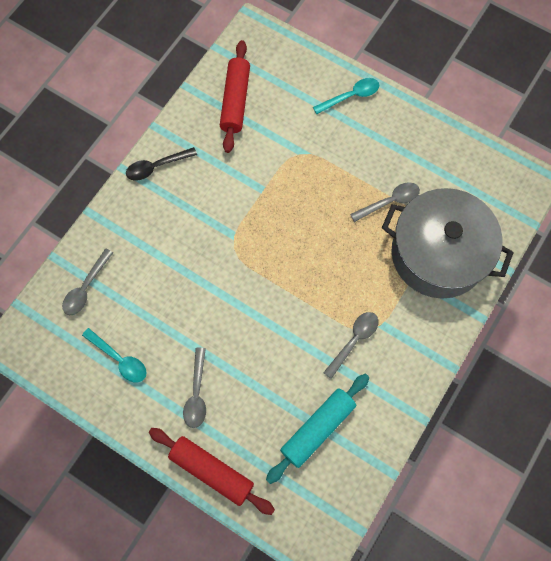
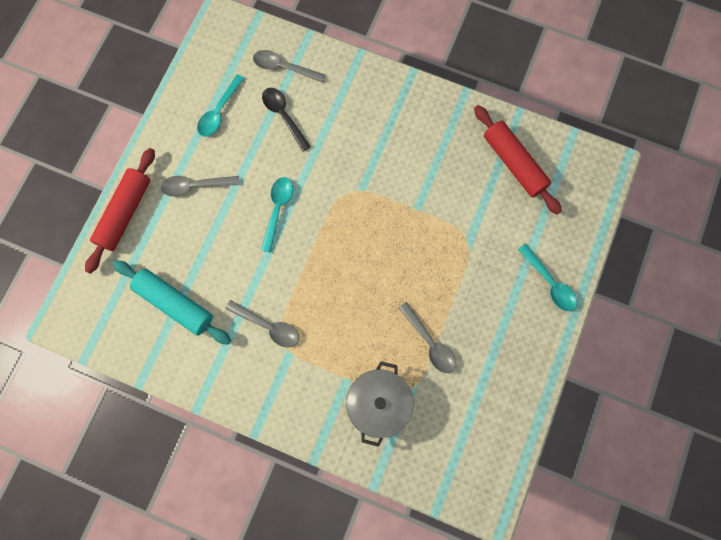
camera: 80 degrees right, 5 degrees up
black spoon [126,147,197,181] -> black spoon moved to [262,88,311,151]
red rolling pin [220,40,250,153] -> red rolling pin turned 60 degrees clockwise [474,105,562,215]
grey pot [382,188,514,298] -> grey pot [346,361,413,447], size x0.58
none -> turquoise spoon [261,177,293,253]

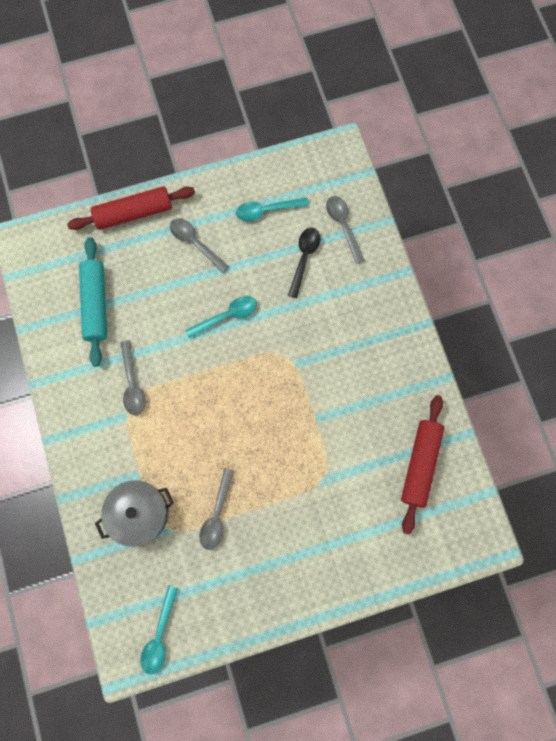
camera: 50 degrees right, 0 degrees up
turquoise spoon [518,244,577,311] -> turquoise spoon moved to [140,585,178,674]

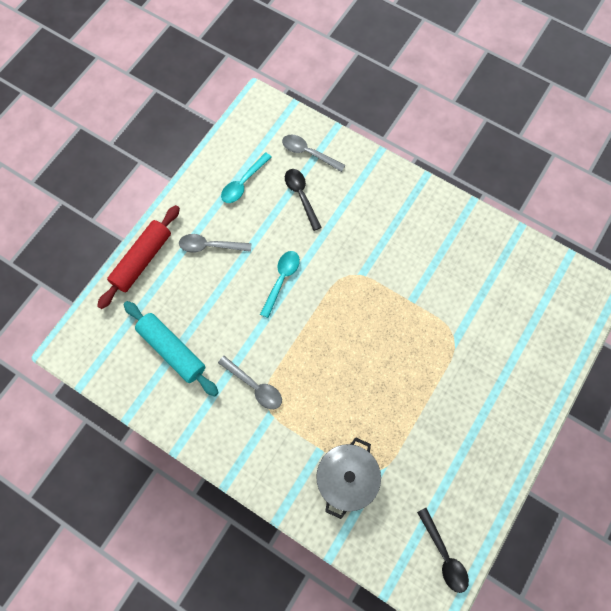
camera: 40 degrees left, 5 degrees down
turquoise spoon [140,585,178,674] -> black spoon [417,508,469,593]
grey spoon [199,468,234,550] -> none
red rolling pin [401,395,444,534] -> none

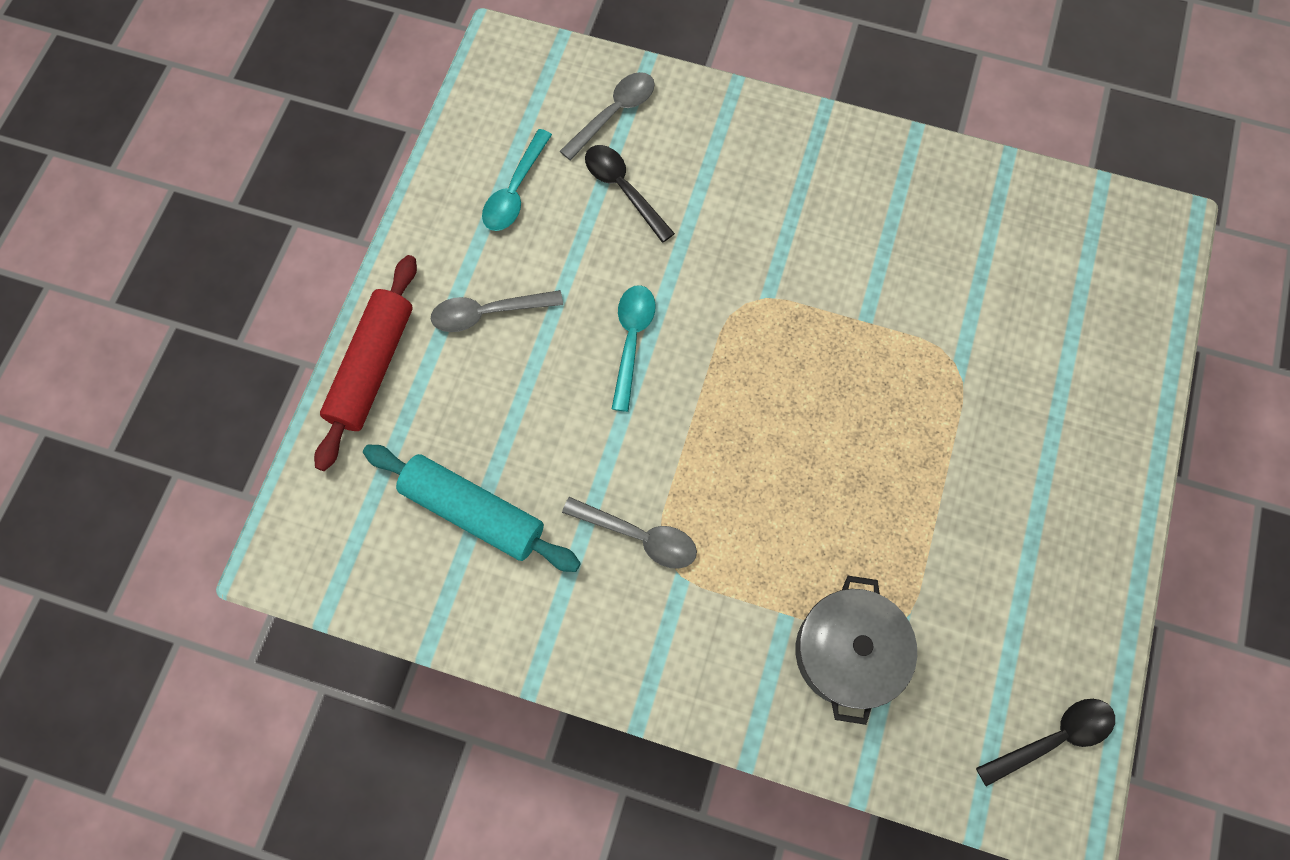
camera: 15 degrees left, 0 degrees up
grey spoon [282,134,345,172] -> grey spoon turned 120 degrees clockwise [560,72,655,161]
black spoon [417,508,469,593] -> black spoon turned 75 degrees counterclockwise [976,699,1115,786]

